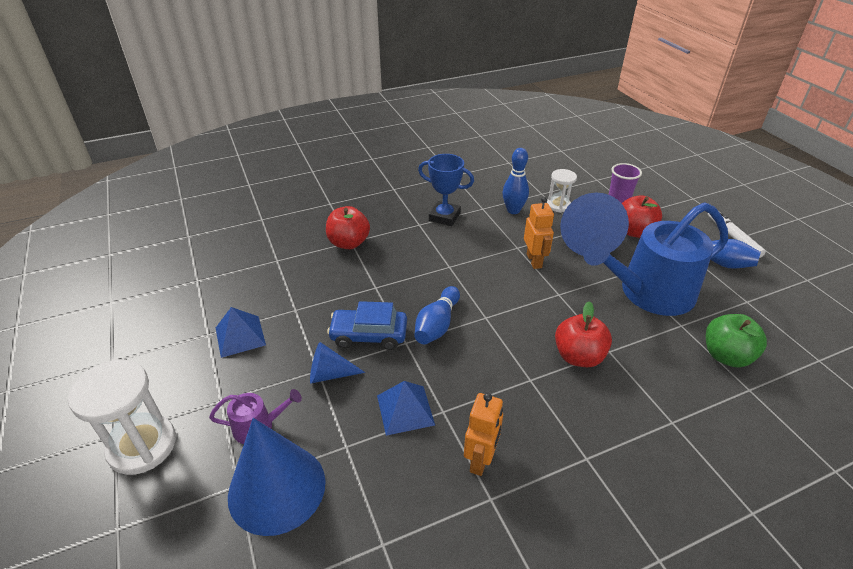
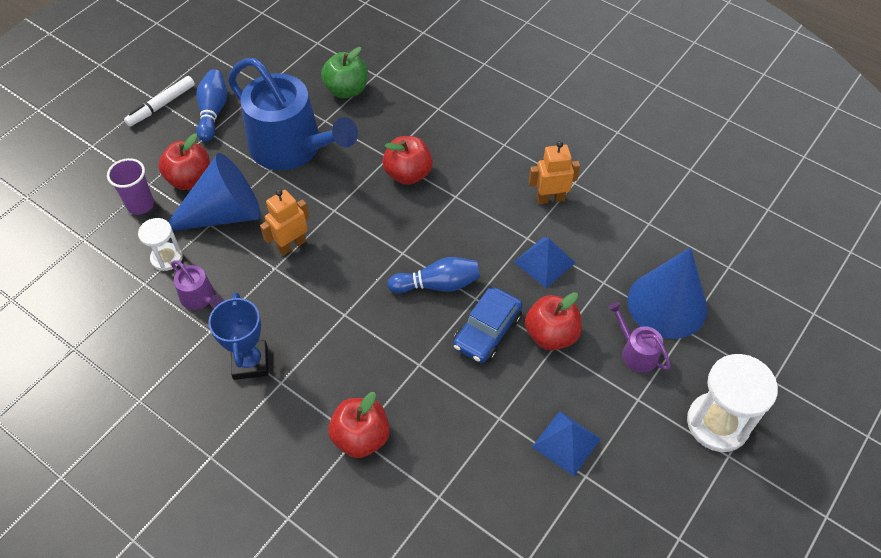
camera: 120 degrees left, 15 degrees up
blue cone [310,342,365,383] -> red apple [525,292,582,351]
blue car [327,301,407,350] -> blue car turned 60 degrees clockwise [453,287,523,363]
blue bowling pin [502,148,529,214] -> purple watering can [171,260,223,310]

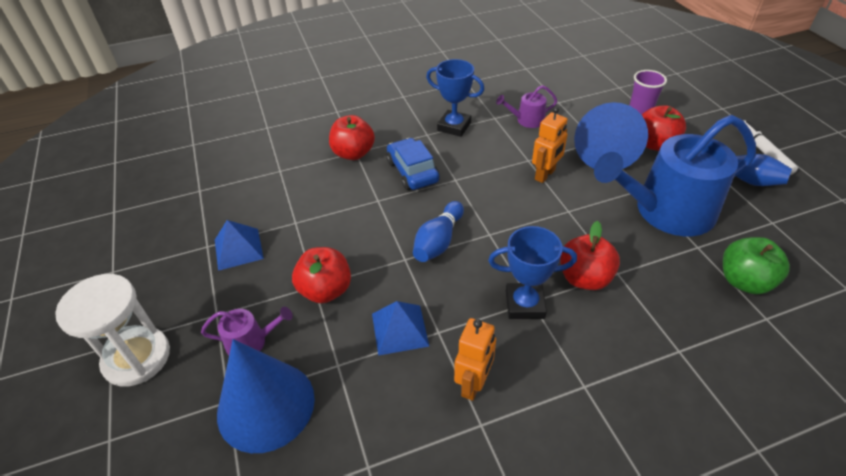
camera: 125 degrees right, 10 degrees down
white hourglass [138,218,183,271] -> none
orange robot [260,189,309,256] -> orange robot turned 45 degrees clockwise [532,107,568,183]
blue car [453,287,523,363] -> blue car moved to [387,138,440,190]
none -> blue trophy [488,226,577,319]

